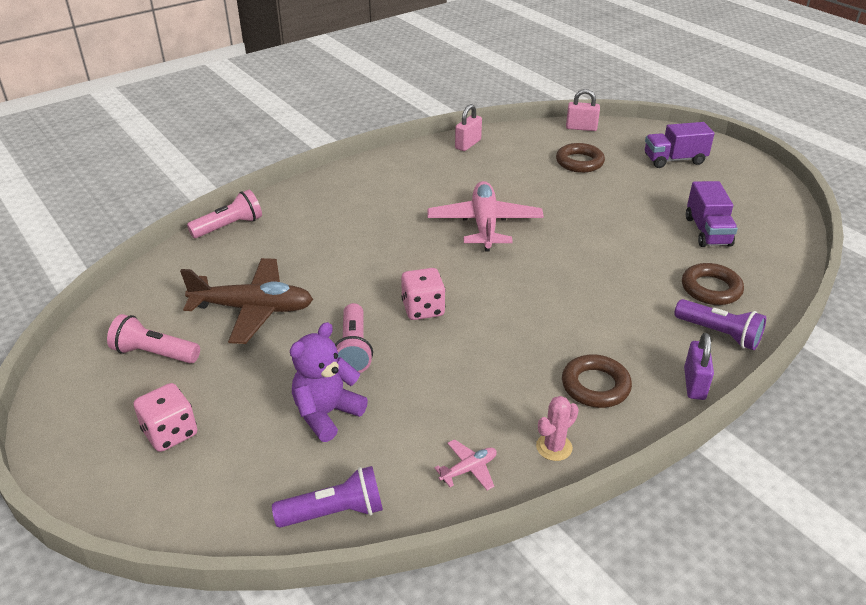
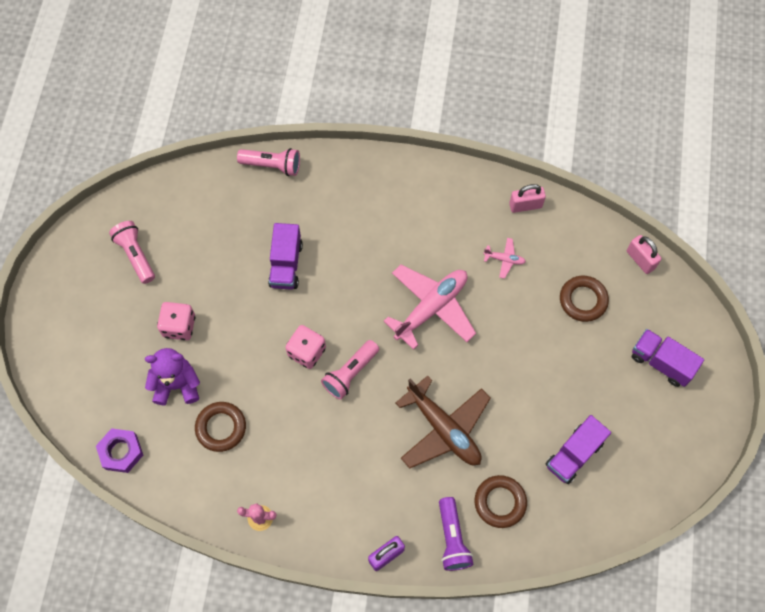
camera: 45 degrees right, 30 degrees up
pink dice [134,383,197,452] -> pink dice moved to [157,302,195,340]
brown plane [180,258,313,344] -> brown plane moved to [396,376,491,469]
purple flashlight [272,466,383,528] -> purple nut [96,428,143,473]
pink flashlight [335,303,373,373] -> pink flashlight moved to [321,340,379,400]
pink plane [434,439,497,491] -> pink plane moved to [483,238,526,279]
brown ring [562,354,632,408] -> brown ring moved to [195,402,246,452]
none -> purple truck [268,223,303,289]

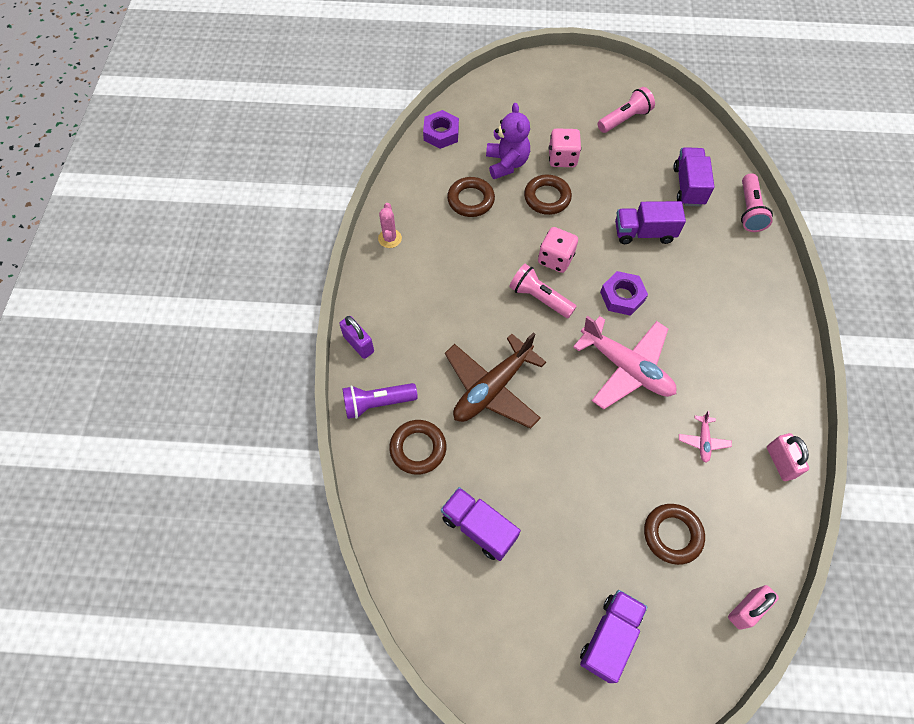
camera: 85 degrees right, 5 degrees down
none -> brown ring [524,175,572,215]
none -> purple nut [600,271,648,316]
none -> purple truck [673,147,714,207]

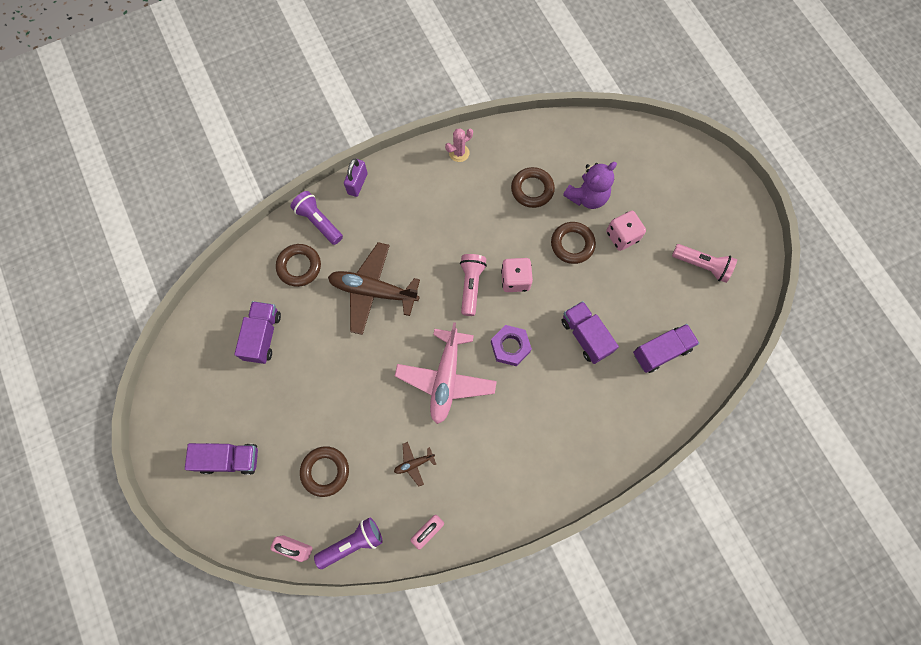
camera: 60 degrees right, 10 degrees up
purple nut [423,110,459,149] -> none
pink plane [679,411,732,462] -> brown plane [394,442,436,486]
pink flashlight [741,173,773,232] -> none
none -> purple flashlight [314,517,383,569]

